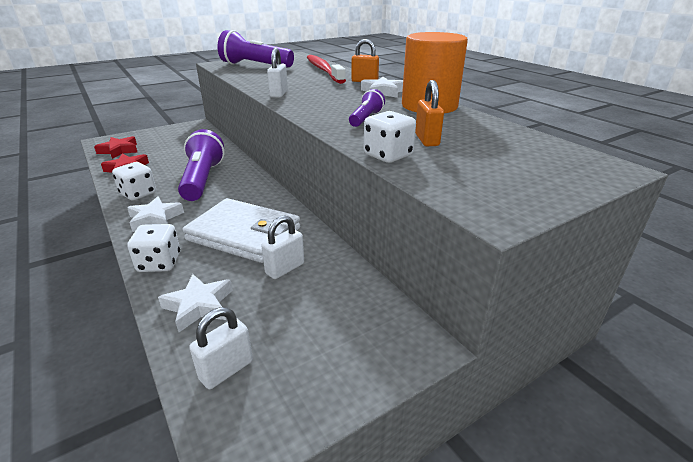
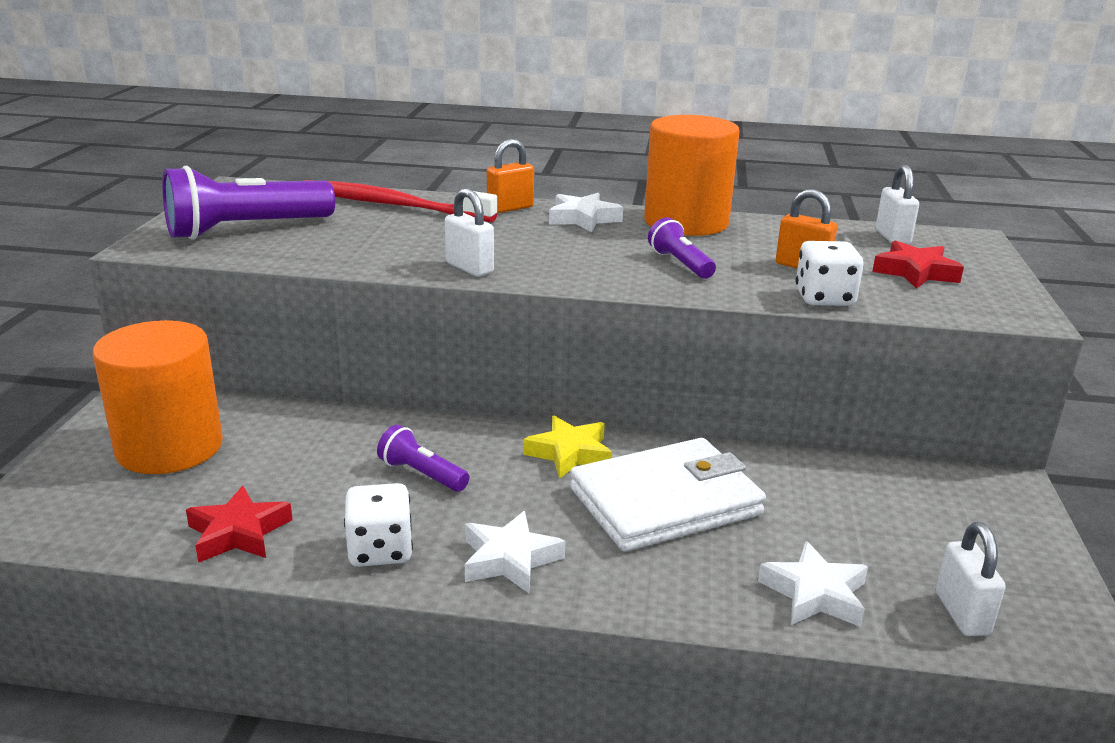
camera: 50 degrees left, 5 degrees down
red star [94,136,137,159] -> red star moved to [872,240,964,289]
white dice [127,224,180,272] -> none
purple flashlight [178,129,225,201] -> purple flashlight [377,425,469,492], size x0.51
white padlock [261,215,304,279] -> white padlock moved to [876,165,919,244]
none -> orange cylinder [93,320,223,474]
none -> yellow star [523,416,612,479]

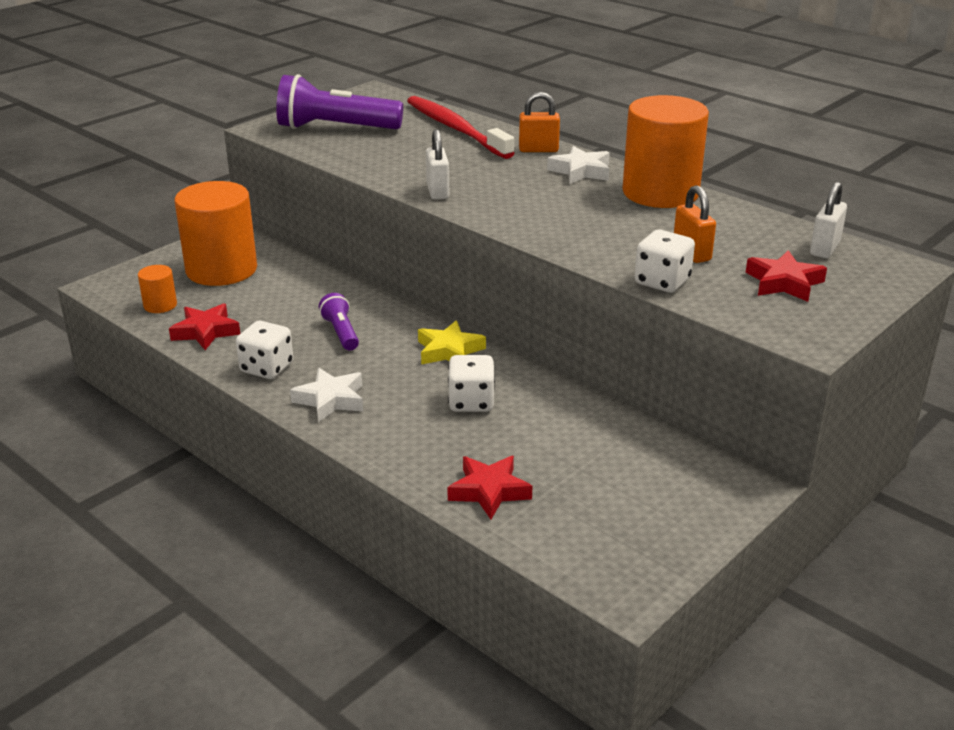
camera: 35 degrees right, 5 degrees up
white wallet [570,438,766,552] -> white dice [448,355,495,412]
purple flashlight [648,218,716,279] -> none
white star [758,541,868,627] -> red star [447,456,532,519]
white padlock [936,522,1006,636] -> none
none -> orange cylinder [138,265,177,313]

